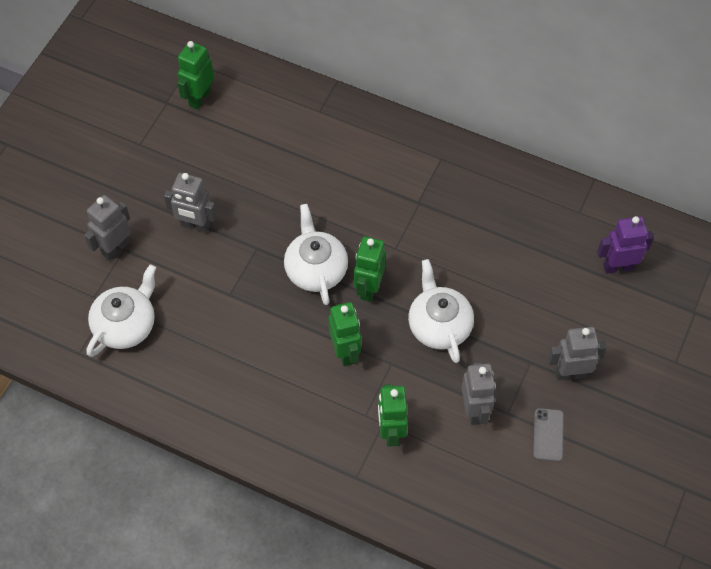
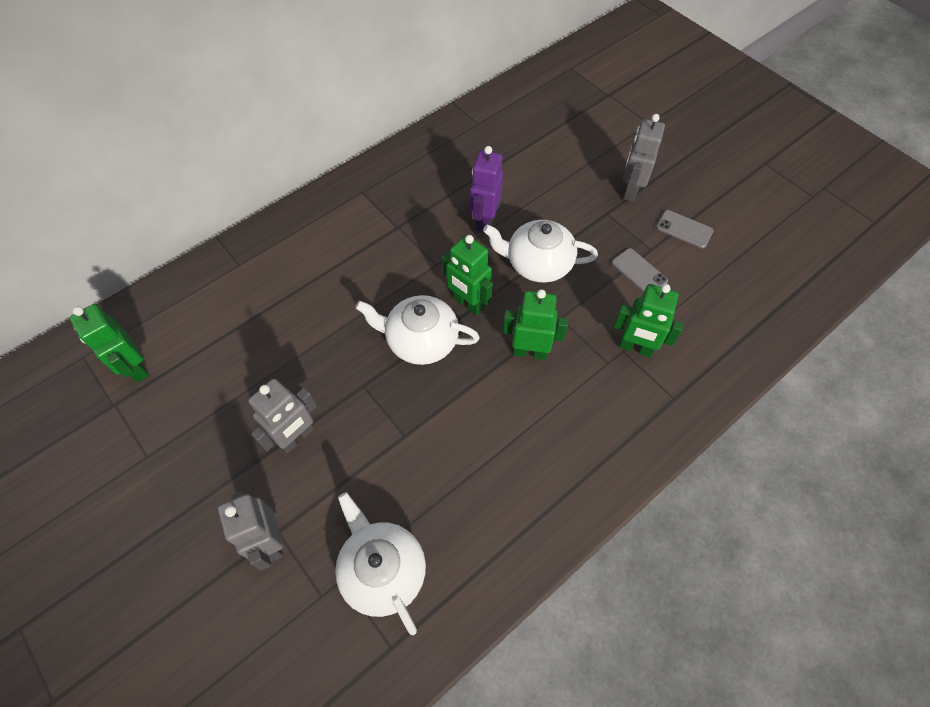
camera: 65 degrees left, 0 degrees up
grey robot [462,362,496,425] -> grey phone [612,248,668,292]
purple robot [597,216,654,274] -> purple robot moved to [470,146,503,232]

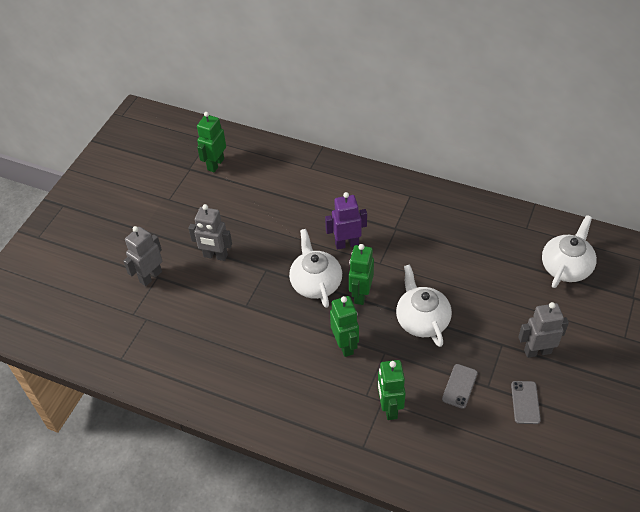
camera: 65 degrees right, 10 degrees down
white teapot [335,492,426,635] -> white teapot moved to [542,215,597,288]
purple robot [470,146,503,232] -> purple robot moved to [325,192,367,250]

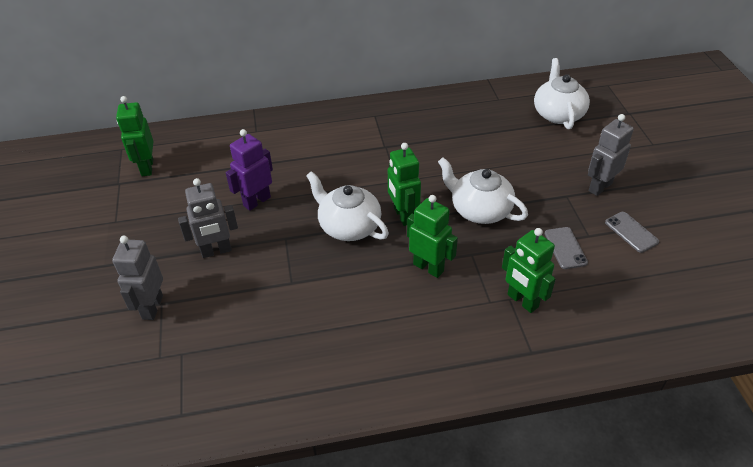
camera: 35 degrees left, 5 degrees down
purple robot [325,192,367,250] -> purple robot moved to [226,129,273,211]

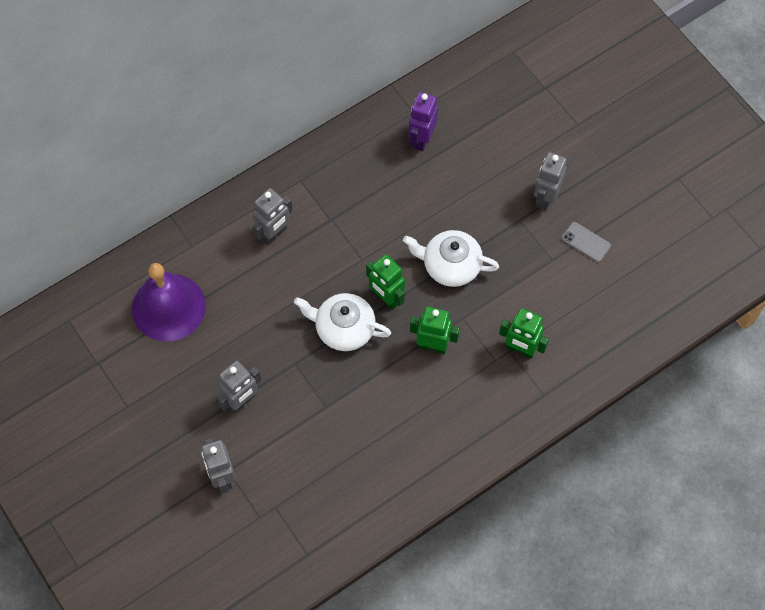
camera: 25 degrees left, 20 degrees up
green robot [116,96,153,176] -> none
purple robot [226,129,273,211] -> purple robot moved to [409,92,438,151]
white teapot [534,58,590,129] -> none
grey phone [545,227,588,269] -> none
none -> purple bell [132,263,206,341]
none -> grey robot [253,188,293,245]

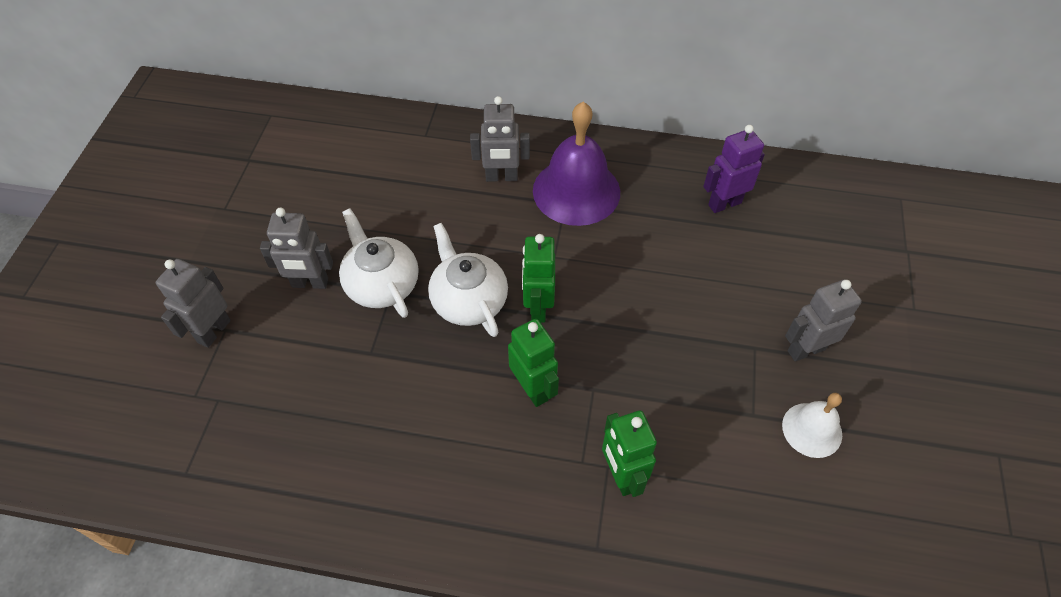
camera: 45 degrees right, 10 degrees down
purple bell [132,263,206,341] -> purple bell moved to [533,102,620,226]
white teapot [403,230,500,287] -> white teapot moved to [339,208,419,318]
grey phone [561,222,611,262] -> white bell [782,393,842,458]

